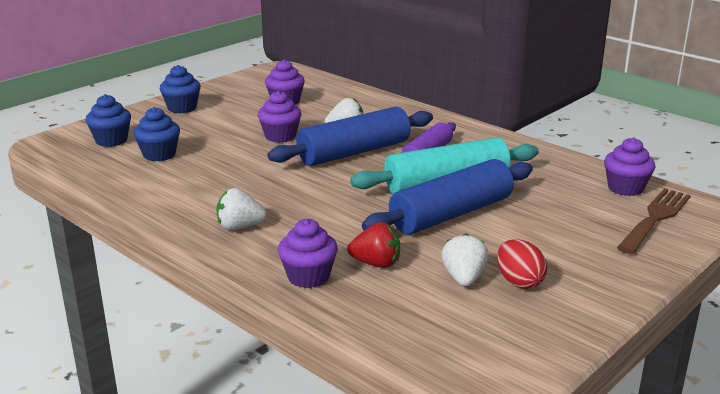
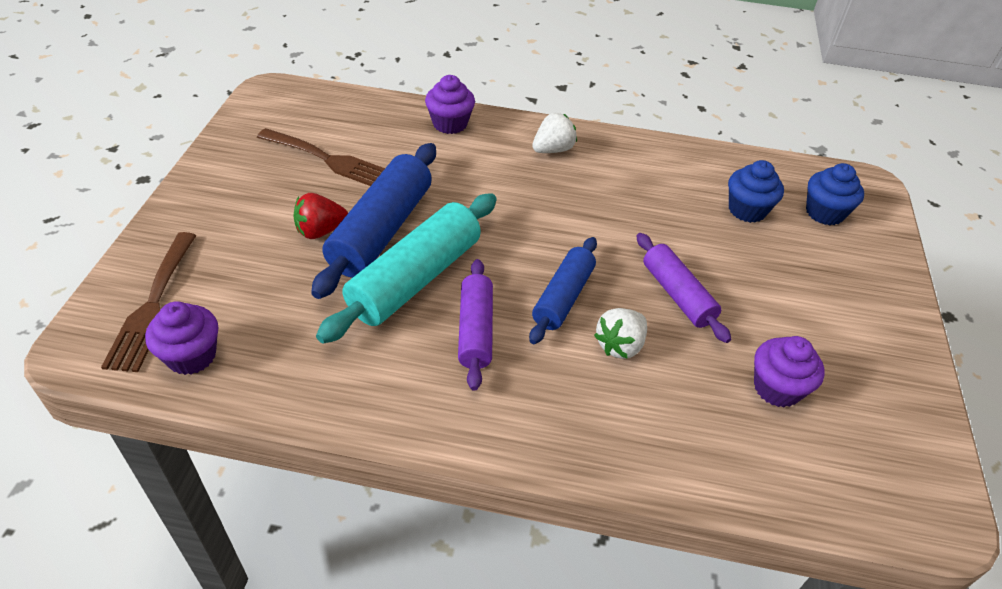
camera: 145 degrees right, 20 degrees up
blue cupcake [160,65,201,113] -> none
purple cupcake [258,91,301,143] -> purple rolling pin [636,233,731,343]
blue rolling pin [267,106,433,166] -> blue rolling pin [529,237,597,344], size x0.62
red strawberry [347,222,400,268] -> red strawberry moved to [294,193,348,239]
white strawberry [441,233,489,286] -> brown fork [257,128,385,186]
red egg [497,239,547,289] -> none

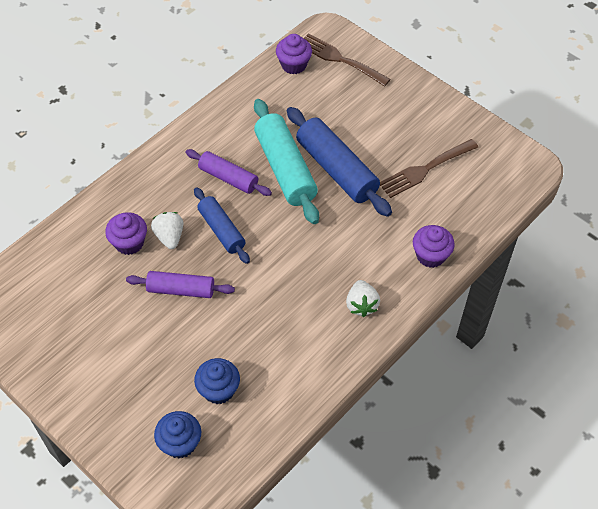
camera: 125 degrees right, 10 degrees up
red strawberry [294,193,348,239] -> none
purple cupcake [754,336,825,407] -> purple cupcake moved to [105,212,147,255]

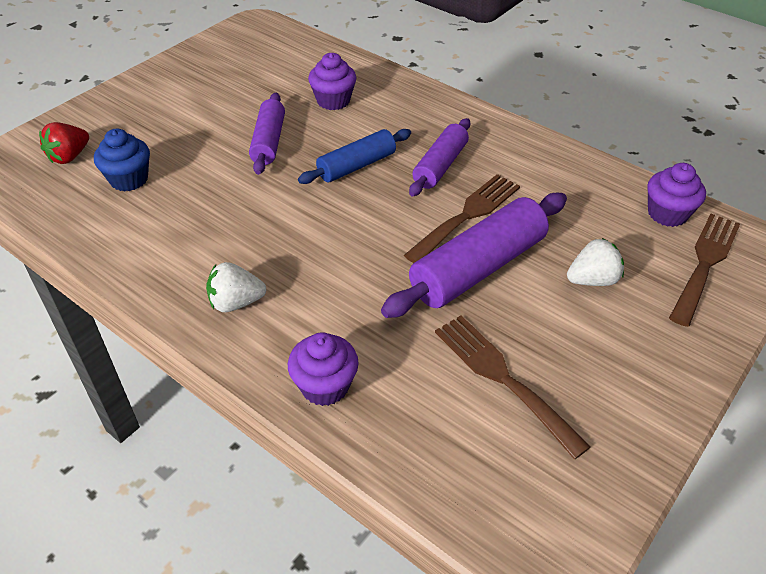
camera: 85 degrees right, 10 degrees down
white strawberry [151,212,183,249] -> white strawberry moved to [567,238,624,286]
blue cupcake [154,411,201,459] -> red strawberry [39,122,89,164]
turquoise rolling pin [254,99,319,224] -> brown fork [404,174,520,263]
blue rolling pin [287,107,392,217] -> purple rolling pin [381,193,567,318]

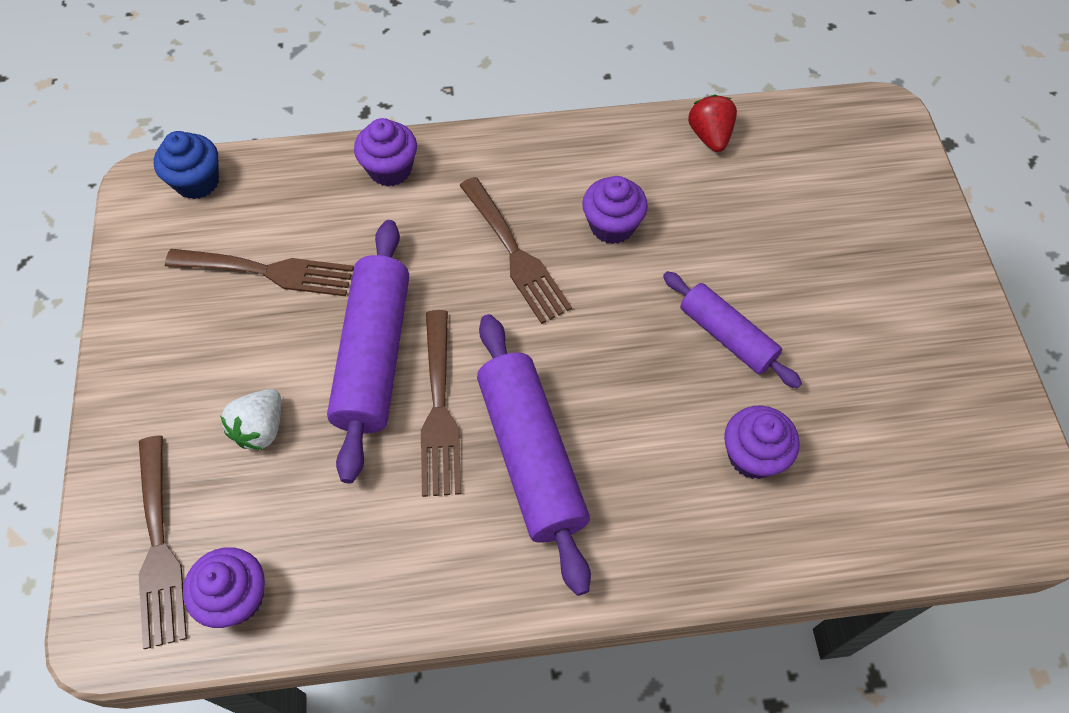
camera: 135 degrees right, 15 degrees up
red strawberry [39,122,89,164] -> red strawberry moved to [688,94,737,152]
blue cupcake [94,128,150,191] -> blue cupcake moved to [154,131,219,199]
white strawberry [206,262,266,312] -> none
blue rolling pin [298,129,411,184] -> none
purple rolling pin [409,118,470,197] -> purple rolling pin [477,314,591,596], size x1.62
none -> brown fork [459,177,572,324]
none -> purple cupcake [582,176,648,244]

